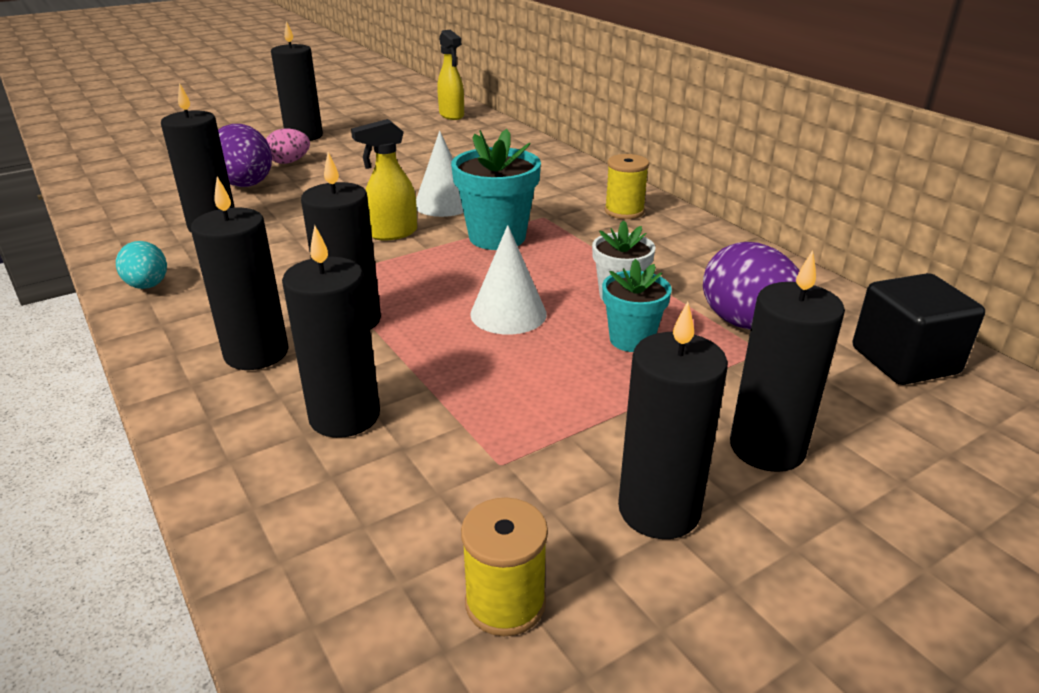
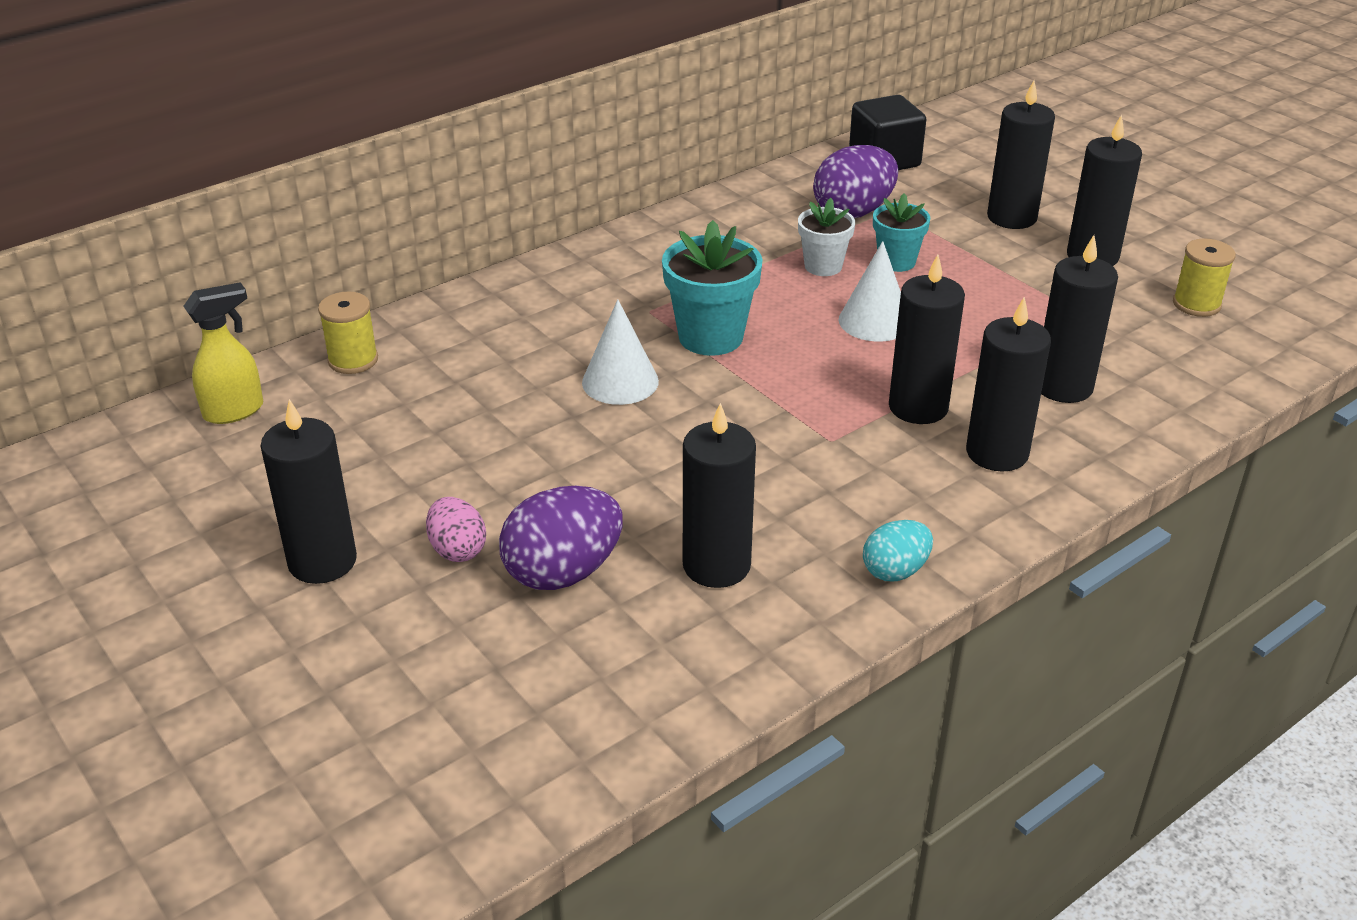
camera: 95 degrees left, 5 degrees up
yellow spray bottle [351,119,417,241] -> none
yellow spool [605,154,649,219] -> yellow spool moved to [318,291,378,374]

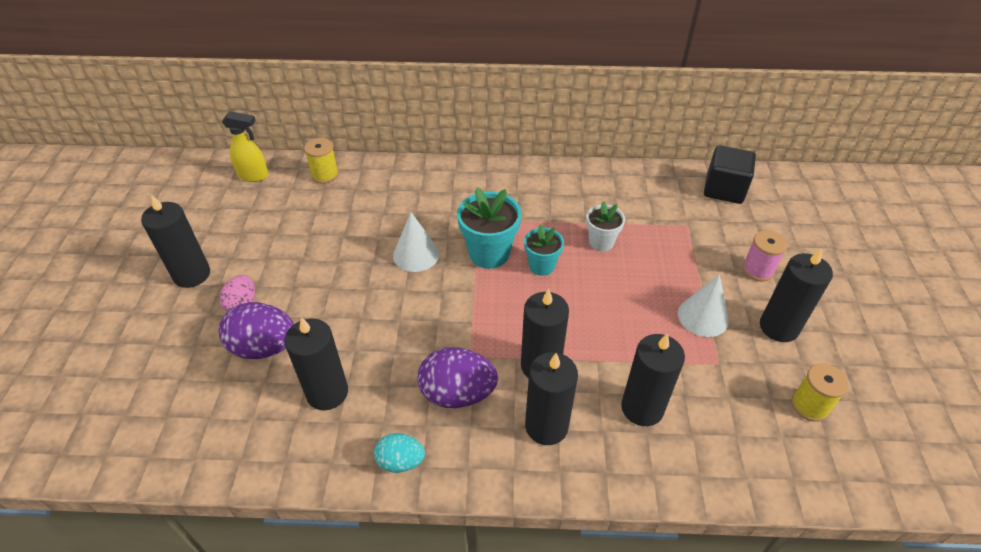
camera: 40 degrees right, 10 degrees up
purple egg [813,145,898,218] -> purple egg moved to [417,347,498,408]
white cone [839,241,901,342] -> white cone moved to [678,275,729,337]
turquoise flower pot [873,193,930,272] -> turquoise flower pot moved to [524,225,564,276]
black candle [987,81,1055,229] -> pink spool [742,230,788,281]

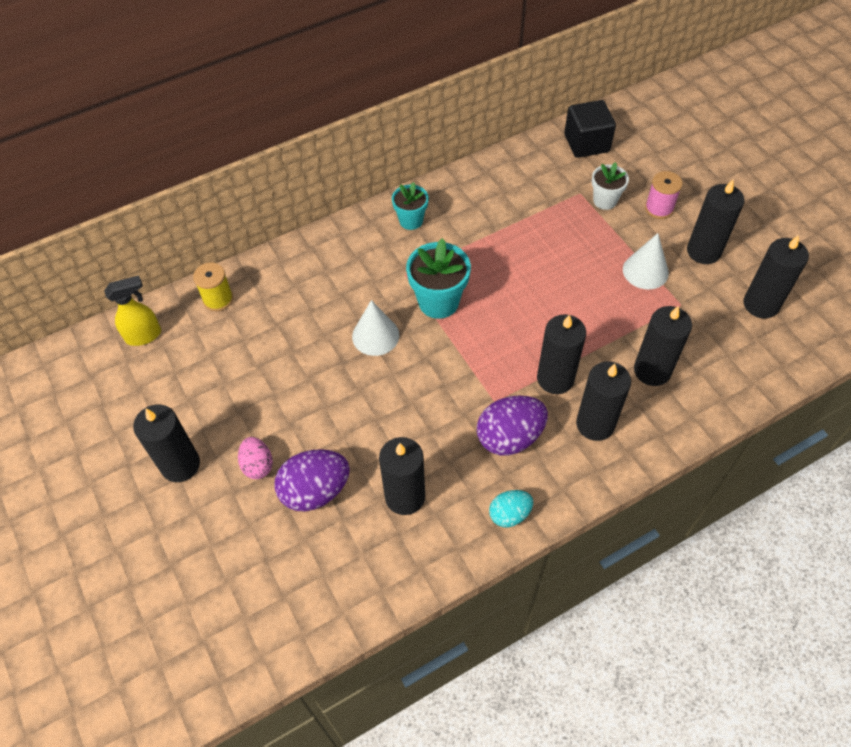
camera: 30 degrees left, 10 degrees up
turquoise flower pot [524,225,564,276] -> turquoise flower pot moved to [392,182,429,230]
white flower pot [586,201,625,251] -> white flower pot moved to [592,162,629,210]
yellow spool [791,364,849,422] -> black candle [744,235,809,318]

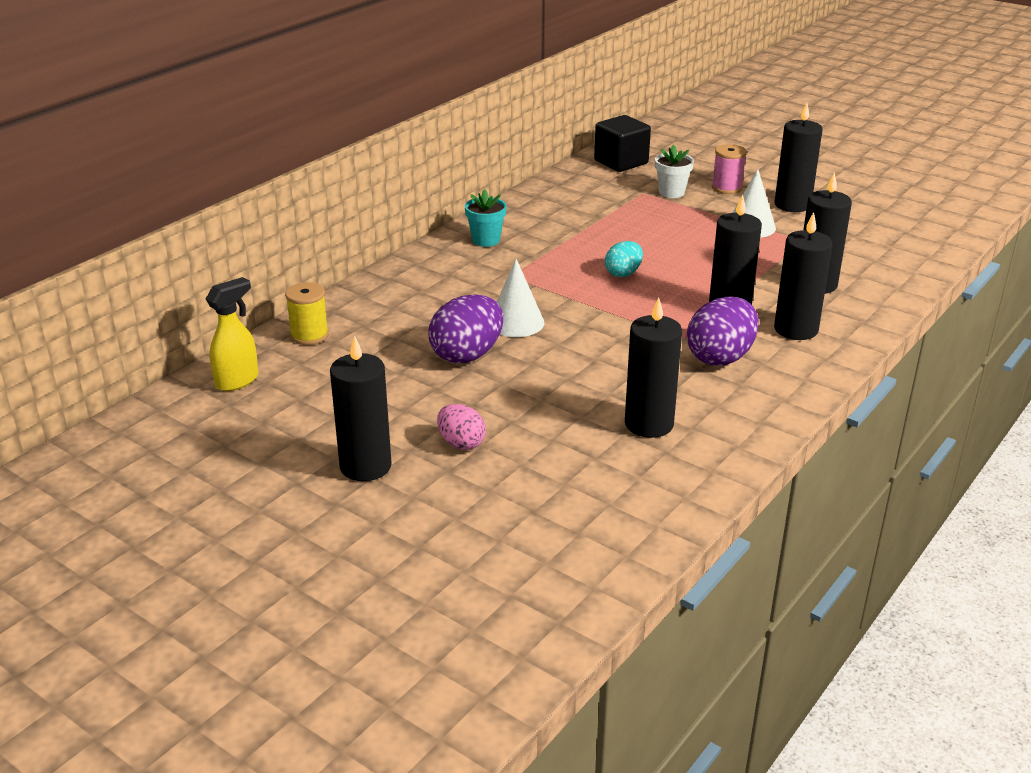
camera: 25 degrees left, 25 degrees down
purple egg [274,449,350,512] -> purple egg moved to [429,294,503,363]
turquoise flower pot [406,238,471,319] -> none
turquoise egg [489,490,533,527] -> turquoise egg moved to [605,241,643,277]
black candle [744,235,809,318] -> none

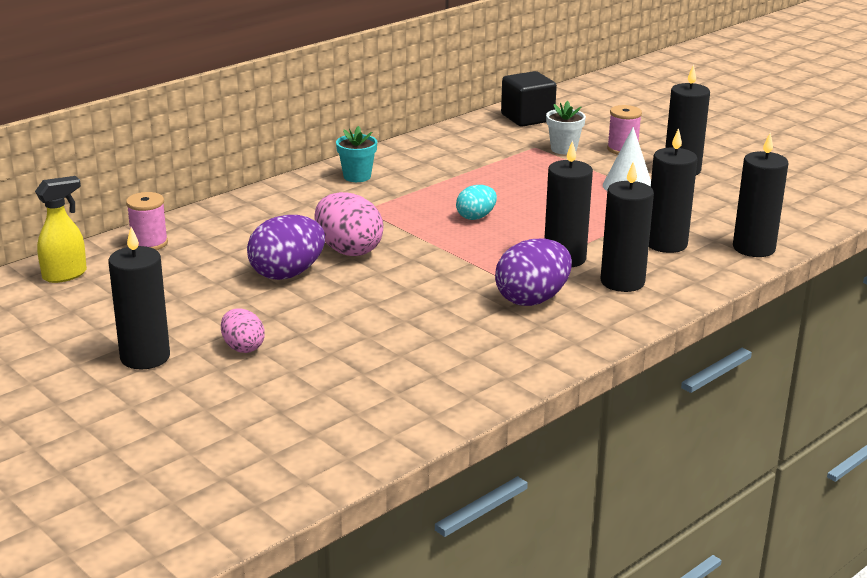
camera: 10 degrees right, 5 degrees down
yellow spool [285,282,329,345] -> pink spool [126,192,168,250]
white cone [497,259,544,337] -> pink egg [314,192,383,256]
black candle [625,297,682,438] -> black candle moved to [733,133,789,257]

